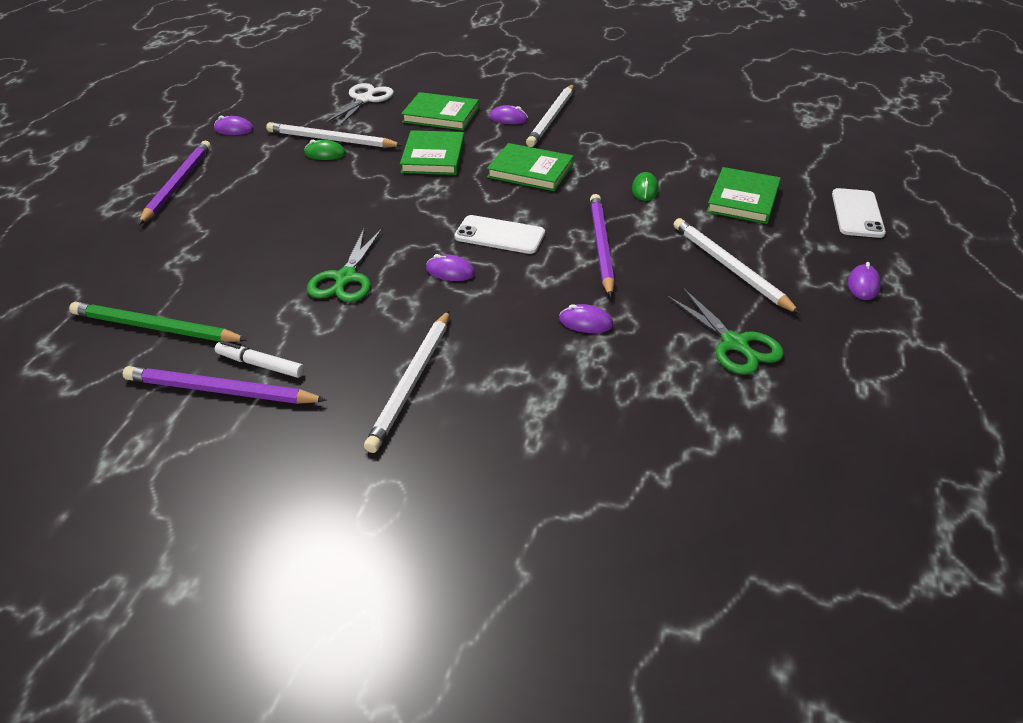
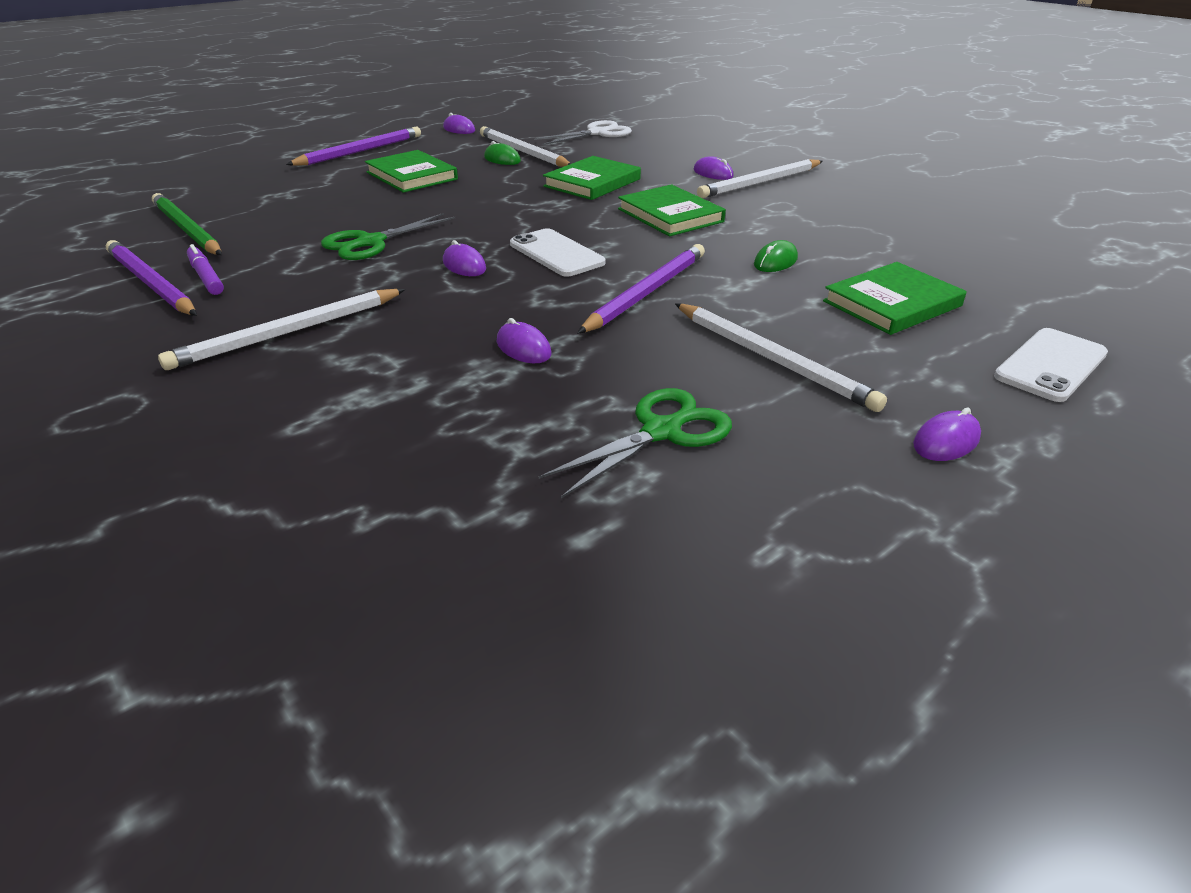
camera: 35 degrees right, 5 degrees down
white marker [215,341,304,378] -> purple marker [187,244,224,295]
green book [401,92,479,131] -> green book moved to [365,150,458,193]
green scissors [667,288,784,375] -> green scissors turned 135 degrees counterclockwise [539,388,732,498]
white pencil [674,218,801,314] -> white pencil turned 135 degrees clockwise [675,303,887,412]

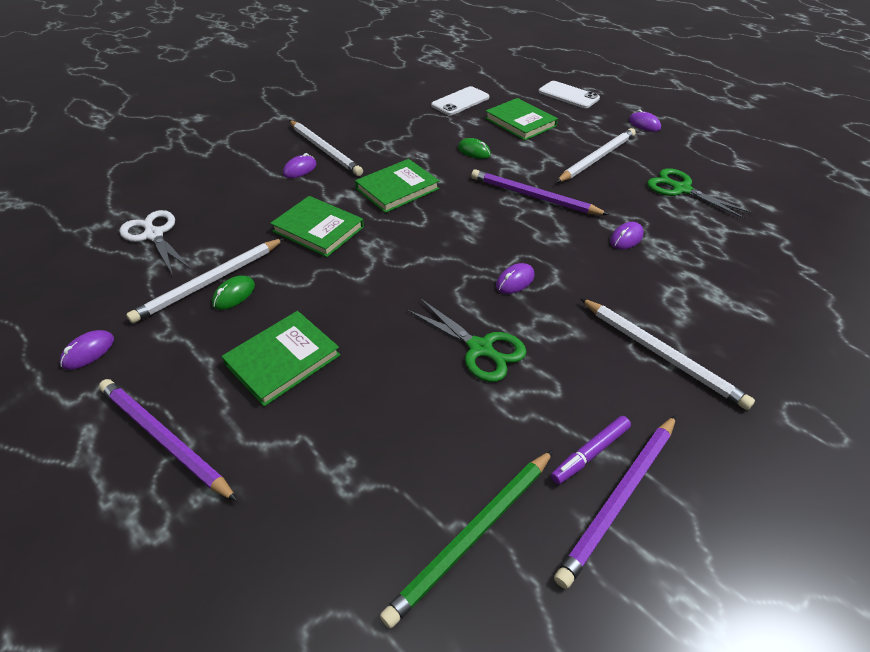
camera: 95 degrees left, 10 degrees up
white phone [510,228,606,277] -> white phone moved to [431,86,489,115]

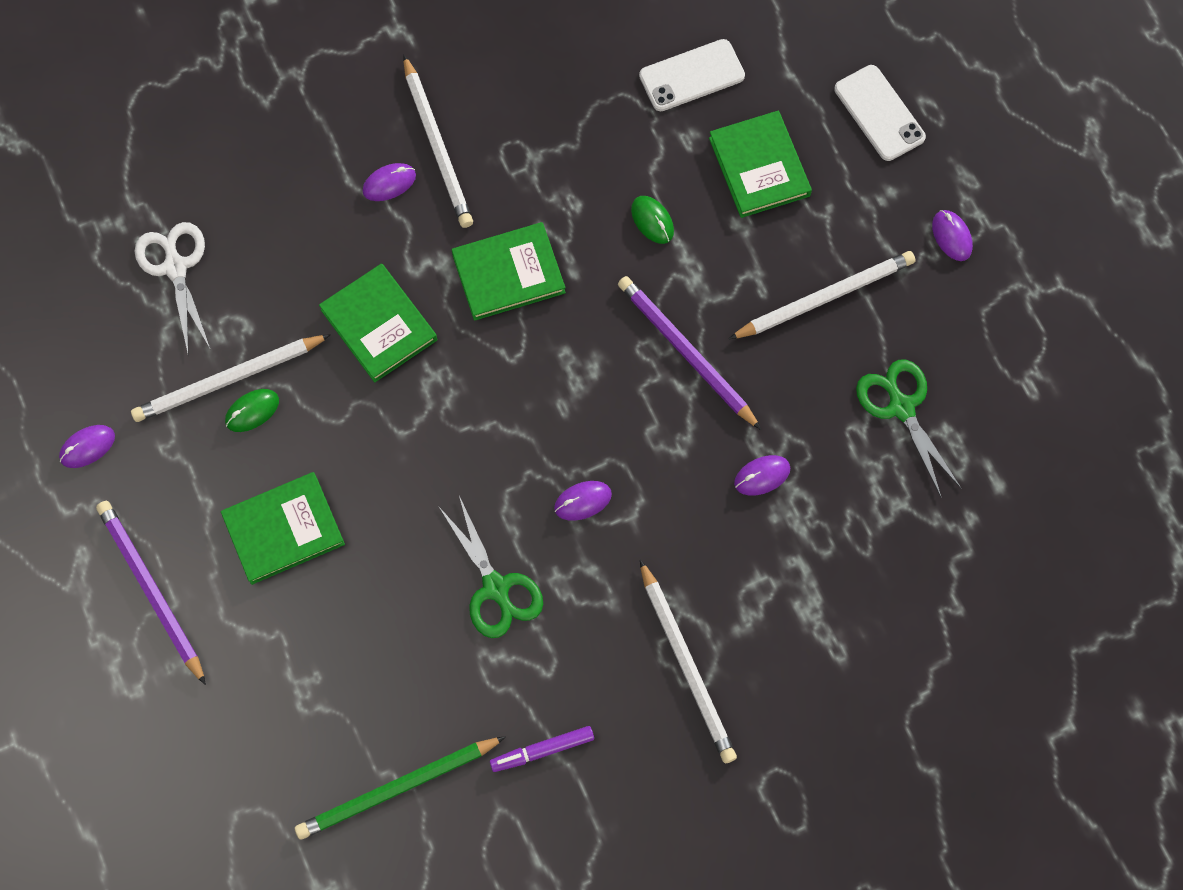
camera: 20 degrees right, 25 degrees up
purple pencil [554,415,676,589] -> none

